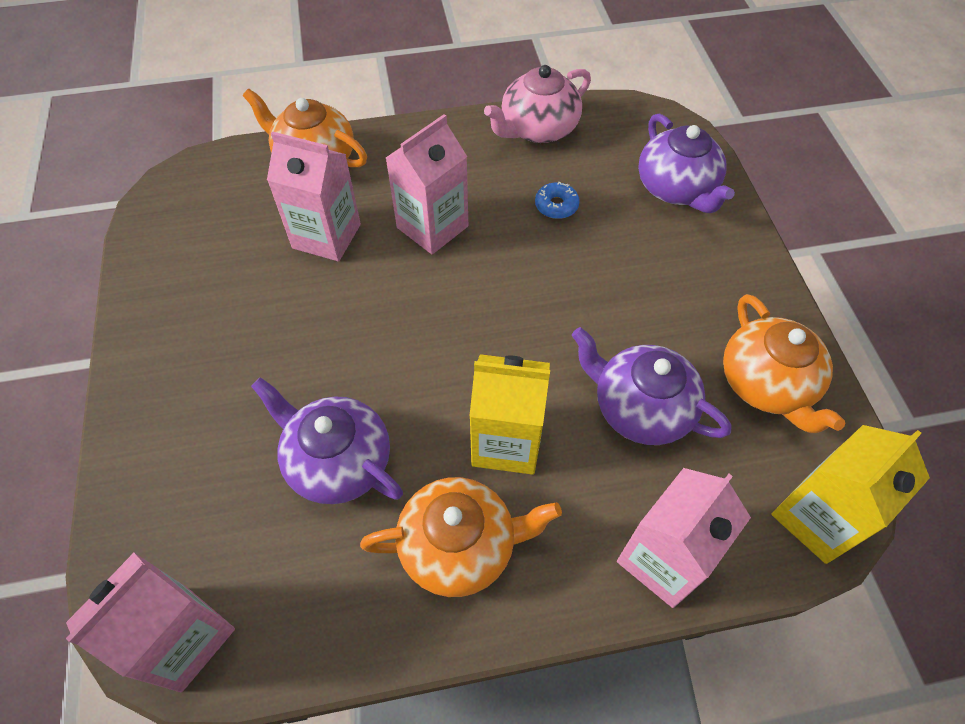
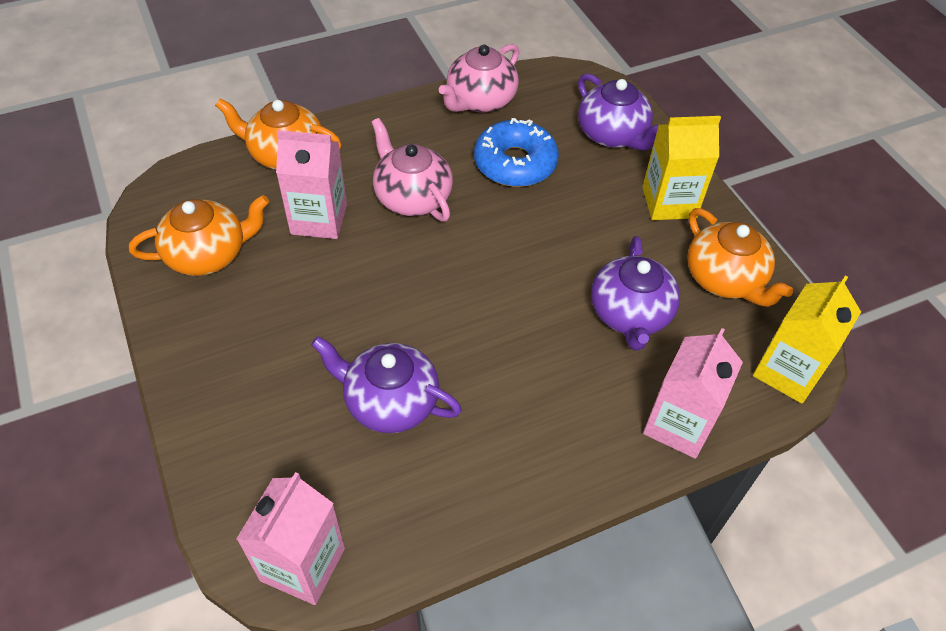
camera: 15 degrees left, 5 degrees down
orange teapot [360,477,562,597] -> orange teapot moved to [129,195,269,276]
pink carton [386,114,468,254] -> pink teapot [372,118,453,222]
yellow carton [469,354,550,475] -> yellow carton moved to [642,116,721,220]
blue donut [535,182,580,219] -> blue donut [474,118,559,187], size x2.14
purple teapot [572,327,731,445] -> purple teapot turned 105 degrees counterclockwise [591,236,680,351]

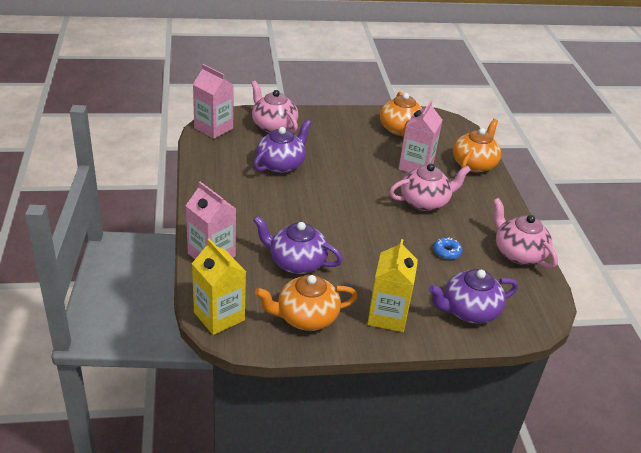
camera: 105 degrees right, 15 degrees down
blue donut [474,118,559,187] -> blue donut [433,237,462,260], size x0.47
none -> pink teapot [251,81,298,134]

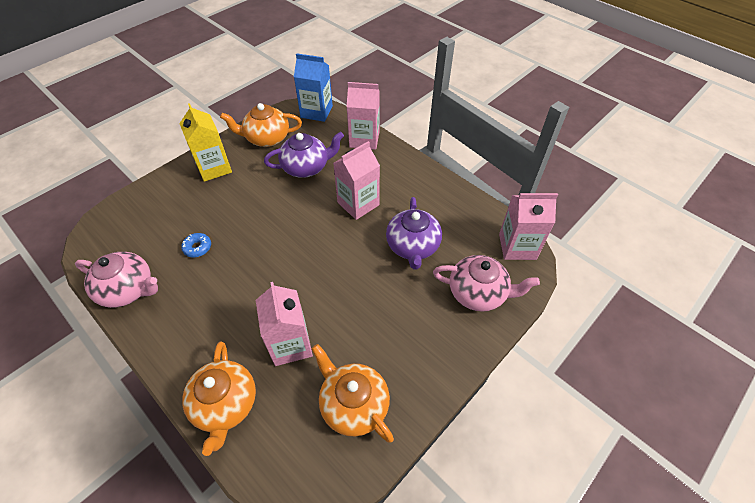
camera: 145 degrees right, 15 degrees up
yellow carton [192,239,246,335] -> blue carton [294,53,333,122]
orange teapot [255,275,358,331] -> orange teapot turned 135 degrees counterclockwise [220,103,302,147]
pink teapot [389,164,471,211] -> none
purple teapot [429,269,518,324] -> none
none -> pink carton [333,141,380,220]

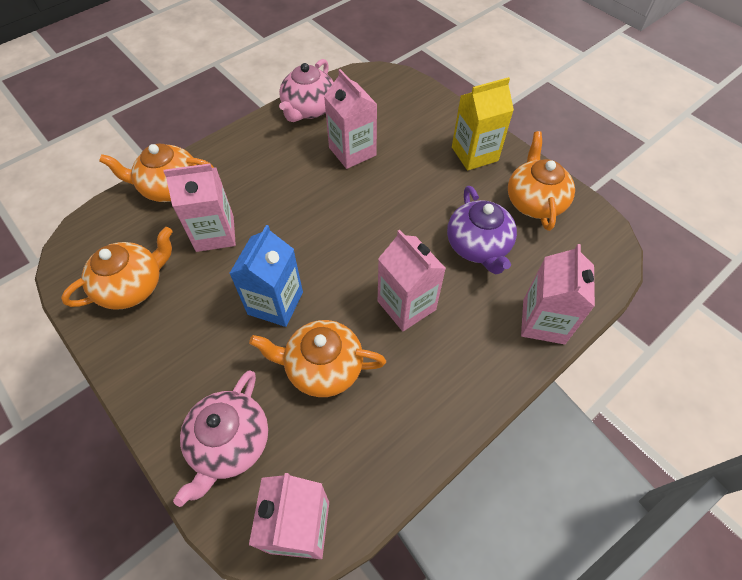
camera: 95 degrees right, 5 degrees up
blue donut [181,233,211,257] -> pink carton [324,69,377,169]
blue carton [294,53,333,122] -> blue carton moved to [229,225,303,327]
purple teapot [386,197,442,269] -> orange teapot [249,320,386,397]

